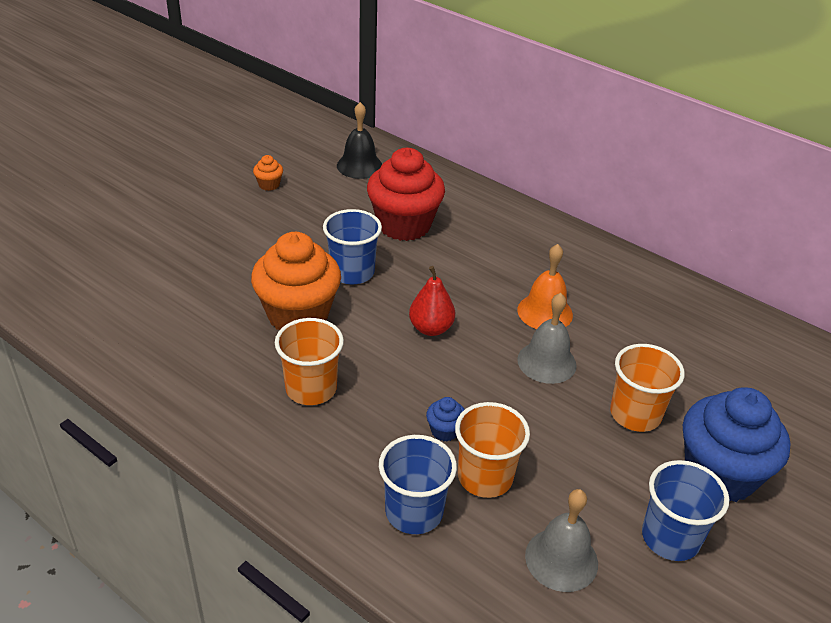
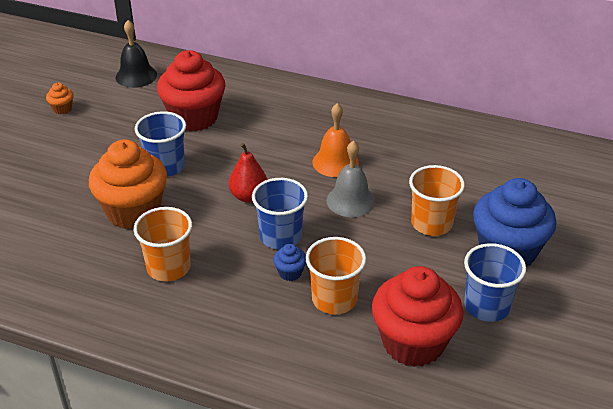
camera: 15 degrees left, 0 degrees up
blue cup [379,435,457,534] -> blue cup moved to [252,178,308,250]
grey bell [525,489,598,592] -> red cupcake [372,266,463,367]

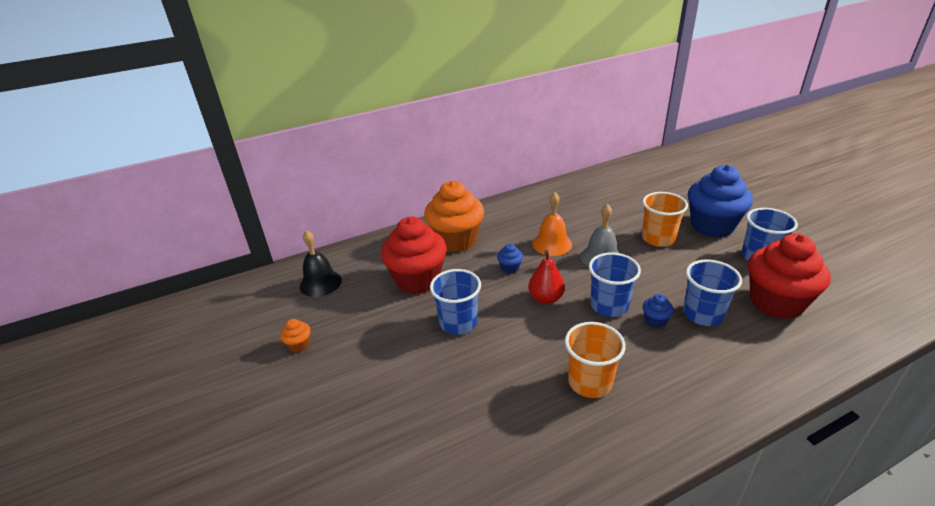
camera: 45 degrees left, 5 degrees down
orange cupcake [89,140,167,229] -> orange cupcake moved to [424,181,484,253]
orange cup [305,237,366,314] -> blue cup [683,259,742,326]
none -> blue cupcake [497,243,523,274]

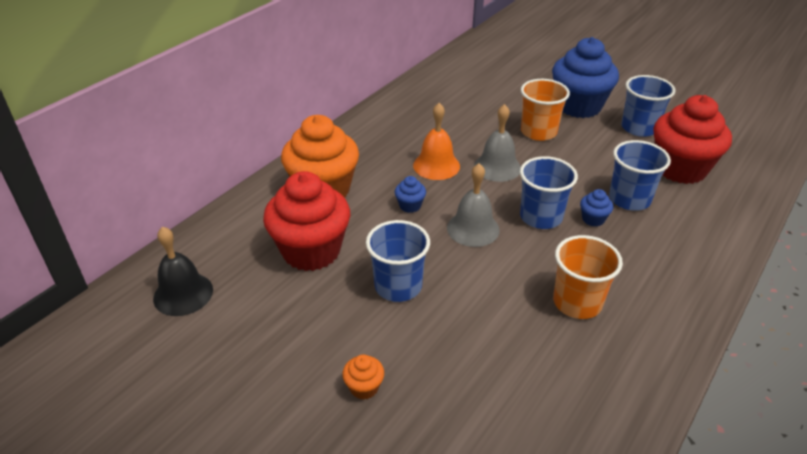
camera: 30 degrees left, 5 degrees up
orange cupcake [280,319,311,353] -> orange cupcake moved to [342,355,384,400]
red pear [528,250,565,304] -> grey bell [447,163,500,247]

